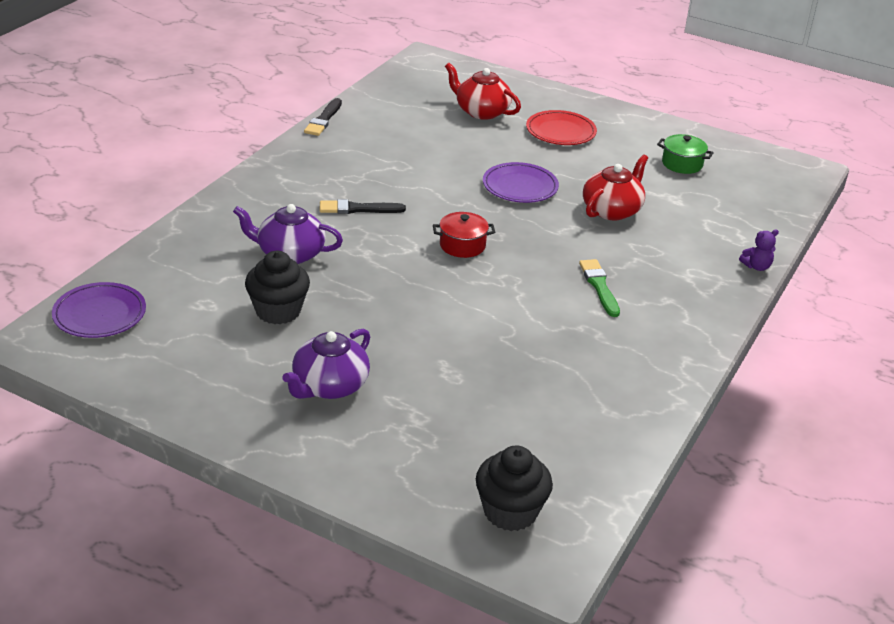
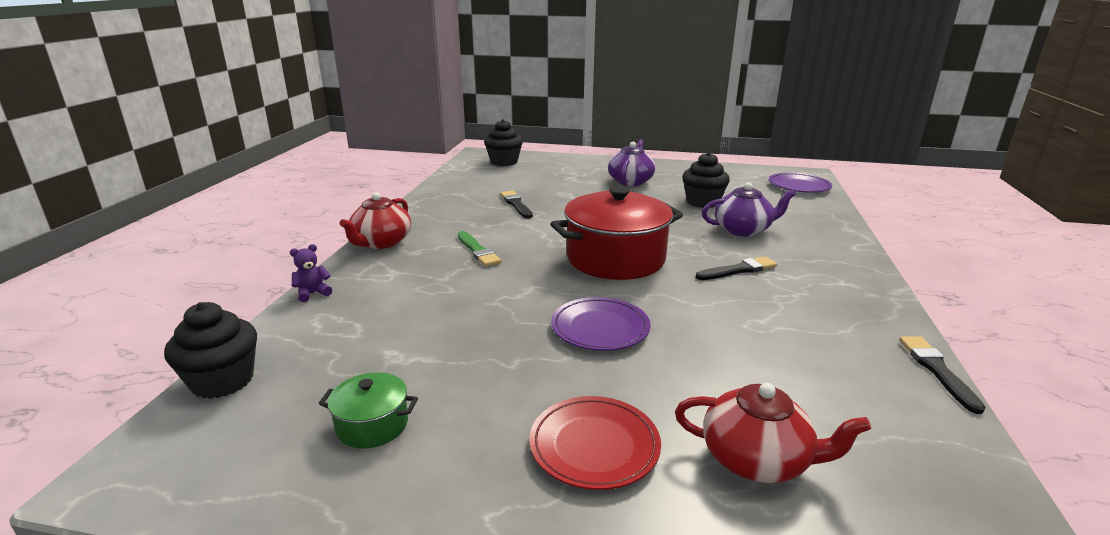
camera: 165 degrees right, 10 degrees down
red pot [433,212,495,258] -> red pot [550,186,683,280], size x2.19
red teapot [583,155,648,220] -> red teapot moved to [340,192,411,249]
none -> black cupcake [164,302,257,399]
none -> black brush [500,191,533,218]

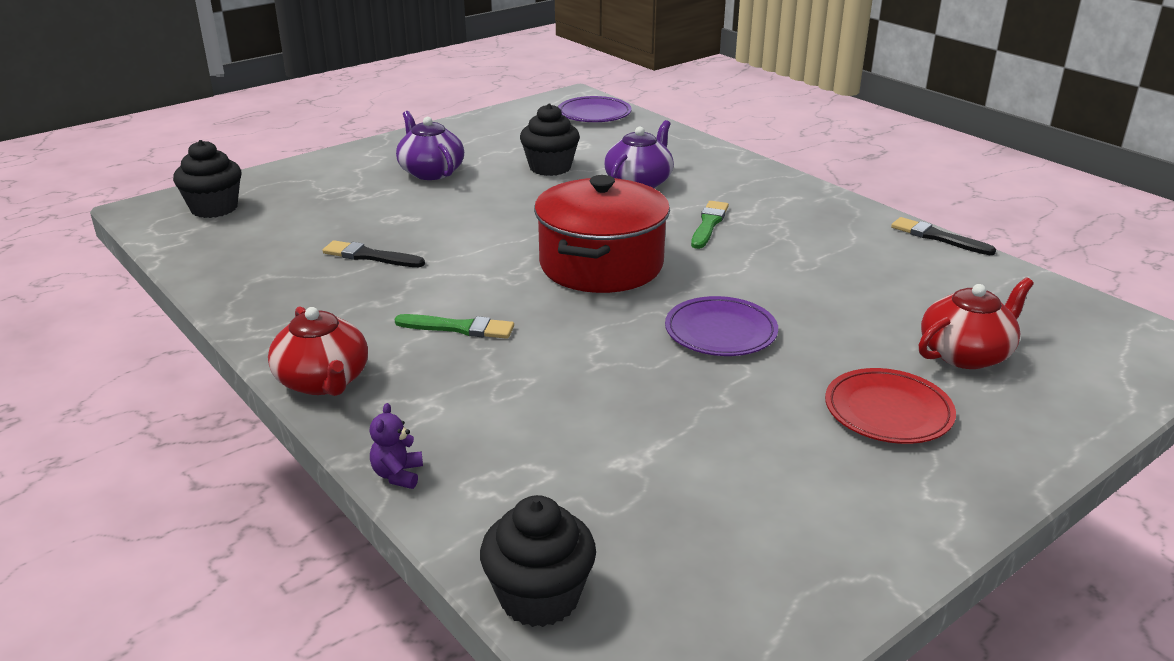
camera: 50 degrees left, 5 degrees up
green pot [318,372,418,449] -> none
black brush [696,257,777,280] -> green brush [691,201,729,249]

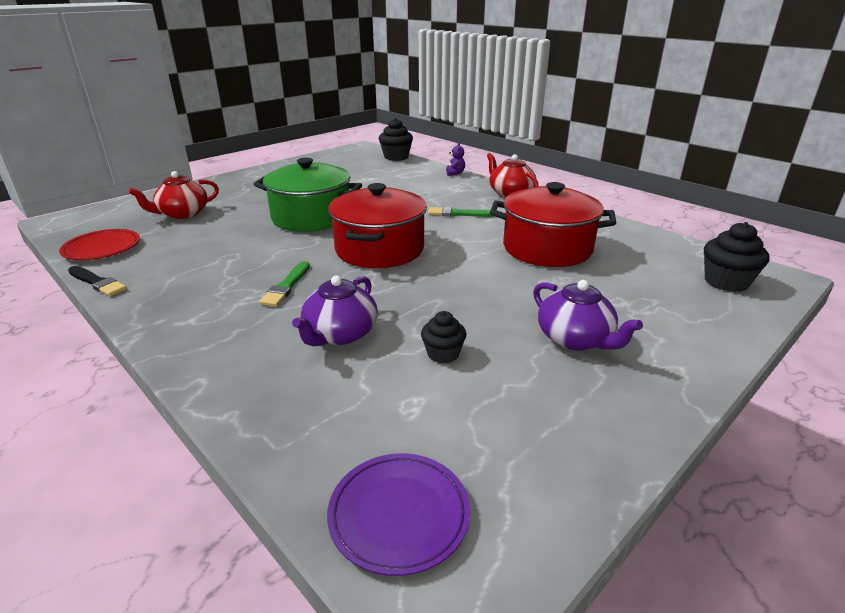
camera: 175 degrees right, 0 degrees up
black brush [323,240,425,267] -> red pot [490,182,616,267]
black cupcake [520,103,580,176] -> black cupcake [421,311,466,363], size x0.63
purple plate [665,296,778,356] -> green pot [253,158,362,232]
red plate [825,368,956,444] -> red plate moved to [59,229,140,260]

